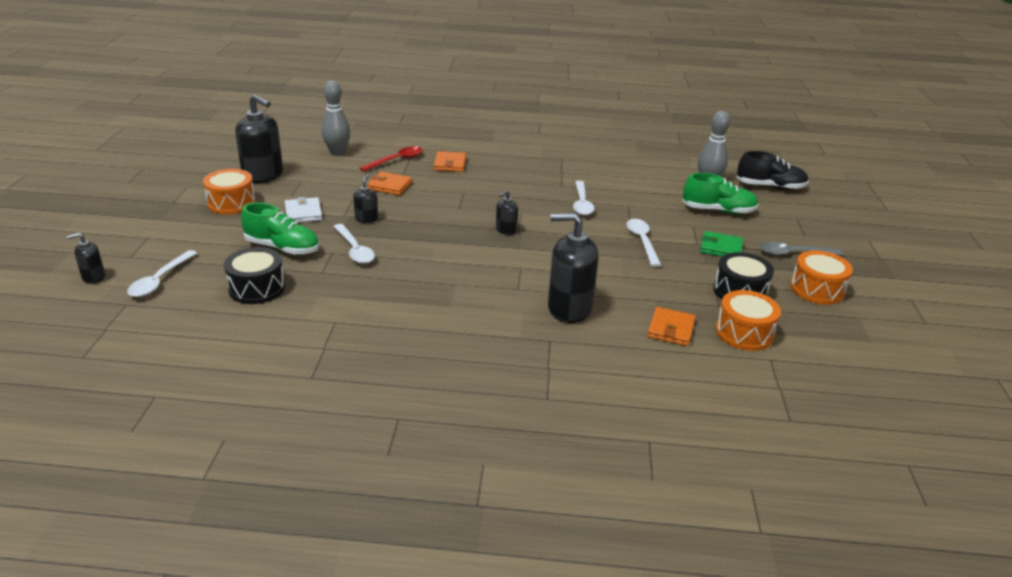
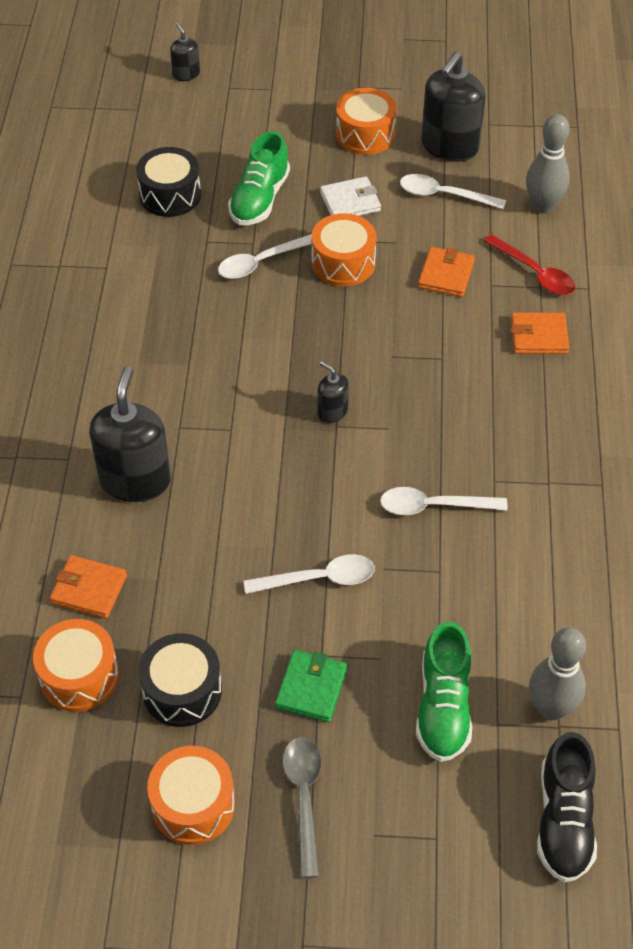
camera: 90 degrees right, 20 degrees up
white spoon [127,250,197,297] -> white spoon moved to [400,174,506,209]
black soap dispenser [353,175,378,223] -> orange drum [311,213,377,286]

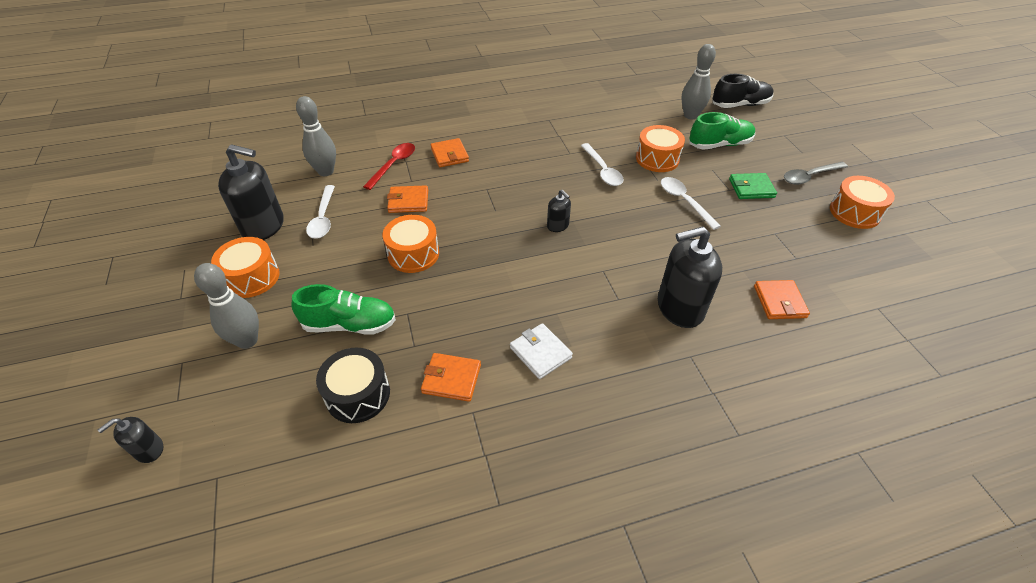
camera: 110 degrees left, 5 degrees down
orange drum [33,619,119,712] -> orange drum moved to [636,125,685,172]
black drum [138,633,222,727] -> none
white spoon [218,234,312,279] -> none
black soap dispenser [318,361,349,423] -> black soap dispenser turned 60 degrees counterclockwise [547,190,571,232]
white wallet [320,176,381,216] -> white wallet moved to [510,323,573,379]
none -> grey bowling pin [194,263,259,349]
none -> orange wallet [421,353,481,402]

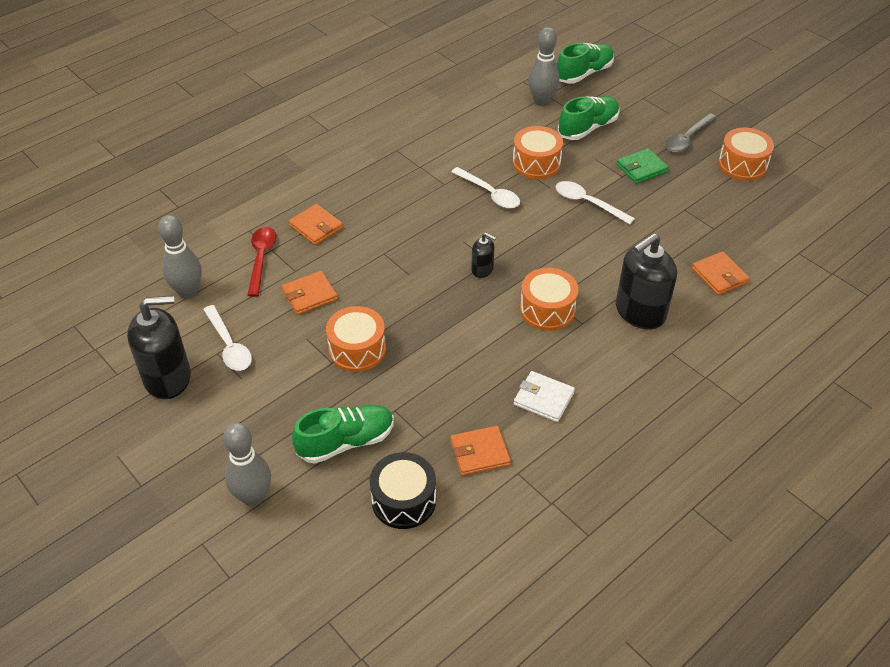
camera: 25 degrees left, 0 degrees up
black soap dispenser [98,417,164,463] -> none
orange drum [211,237,280,298] -> orange drum moved to [520,268,578,331]
black shoe [712,74,773,108] -> green shoe [557,43,614,84]

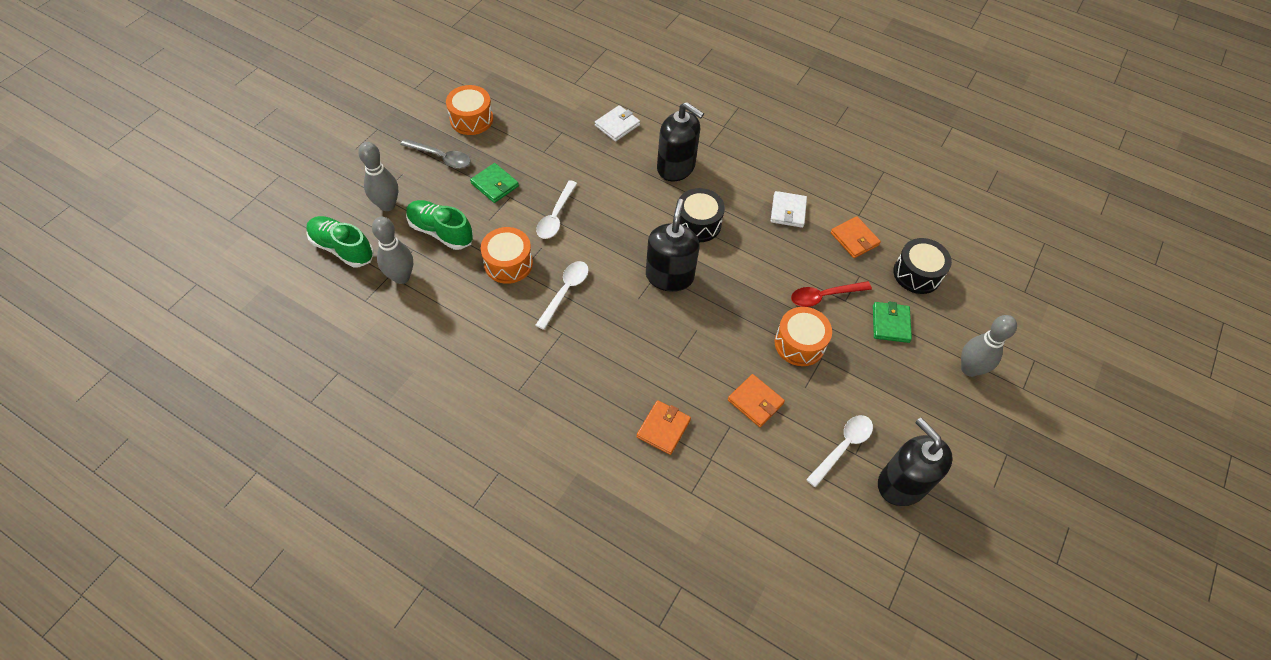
camera: 110 degrees left, 10 degrees up
grey bowling pin [158,215,202,299] -> grey bowling pin moved to [358,142,398,211]
red spoon [247,227,276,297] -> red spoon moved to [791,281,872,307]
green shoe [292,404,394,464] -> green wallet [873,301,912,343]
black soap dispenser [471,233,496,278] -> black soap dispenser [646,199,699,292], size x2.05
orange drum [520,268,578,331] -> black drum [679,188,725,242]
orange wallet [692,251,750,295] -> white wallet [595,105,640,142]

